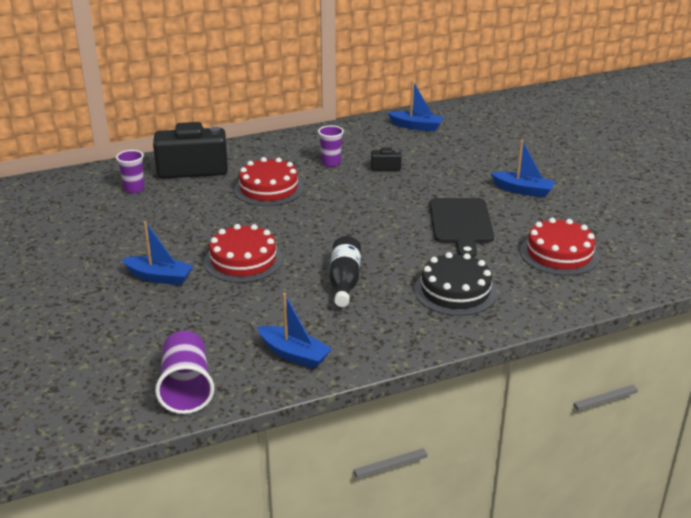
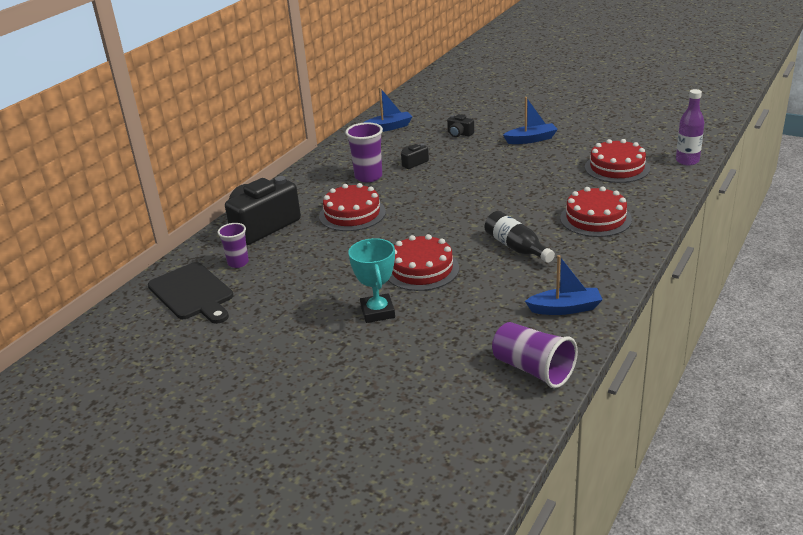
camera: 35 degrees left, 0 degrees up
blue boat [122,221,193,285] -> turquoise trophy [348,238,395,323]
purple cup [318,125,344,167] -> purple cup [345,122,383,182], size x1.52
black cake [414,252,497,316] -> red cake [560,186,632,237]
black cutting board [429,198,494,258] -> black cutting board moved to [148,262,234,324]
none -> black camera [447,114,474,137]
none -> purple bottle [676,89,704,165]

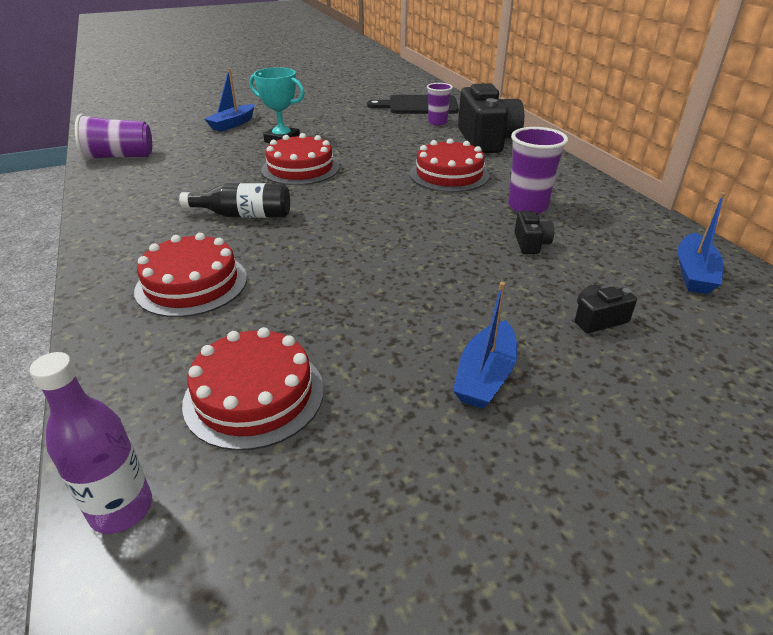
camera: 125 degrees right, 5 degrees up
blue boat [525,255,603,315] -> blue boat moved to [204,68,255,132]

